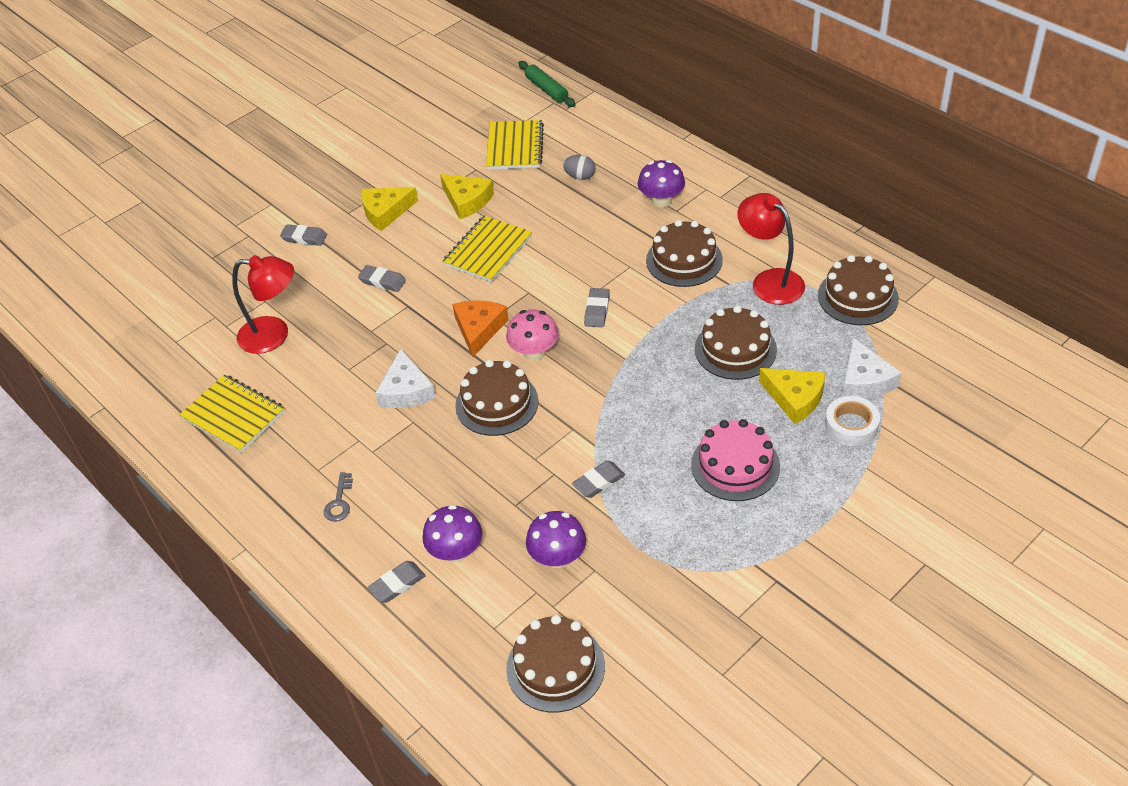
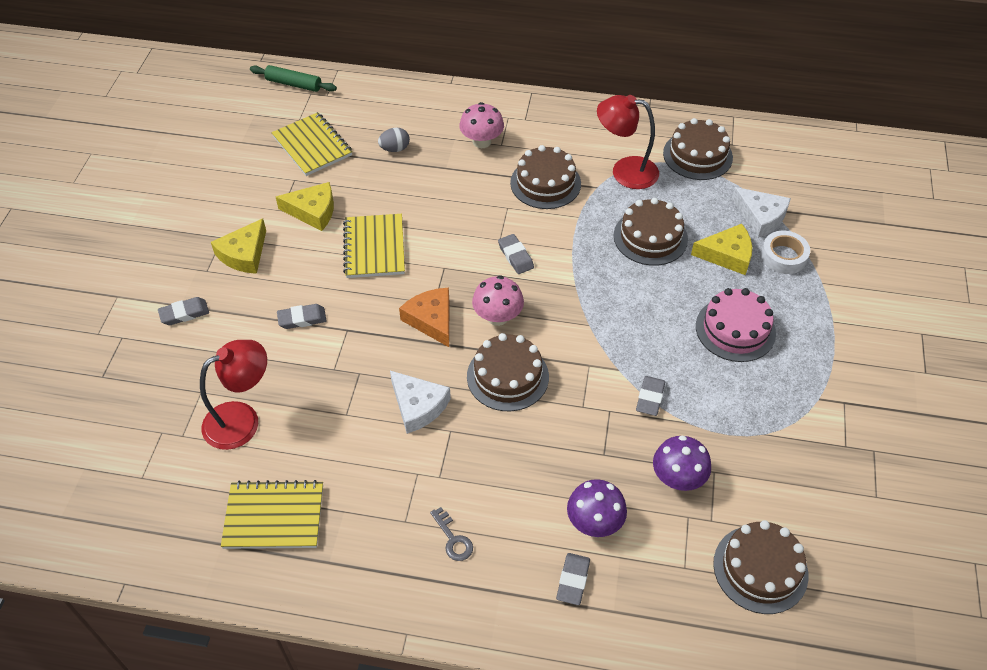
camera: 40 degrees left, 5 degrees up
purple mushroom [638,160,685,207] -> pink mushroom [460,102,504,148]

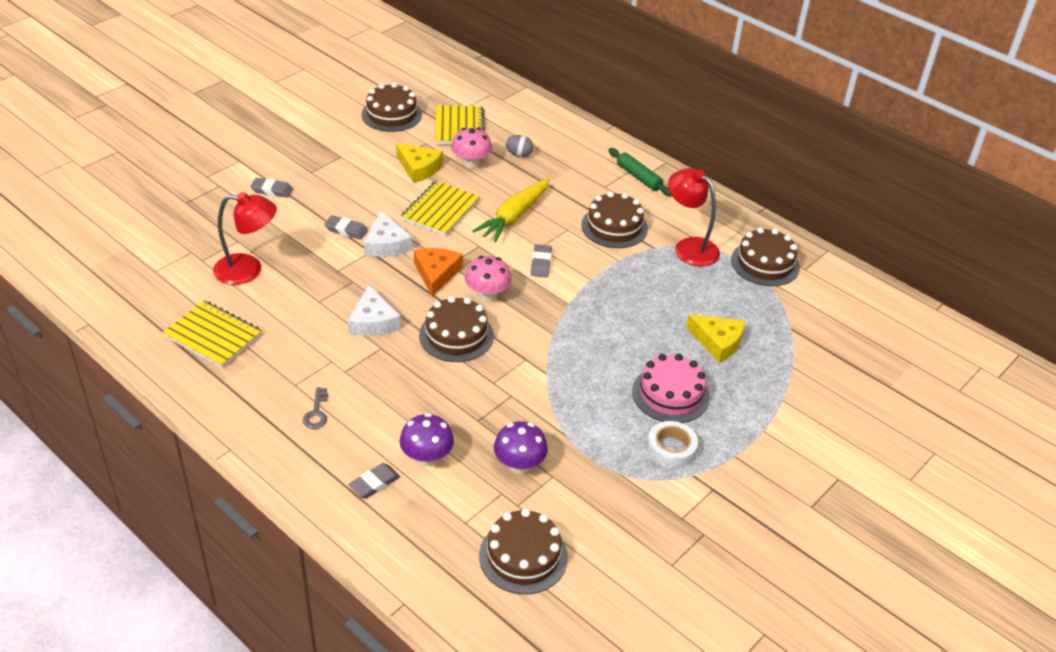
camera: 30 degrees right, 10 degrees down
yellow cheese [211,219,266,274] -> none
green rolling pin [250,65,337,92] -> green rolling pin moved to [609,148,672,196]
pink mushroom [460,102,504,148] -> pink mushroom moved to [451,128,492,169]
brown cake [614,198,688,266] -> brown cake moved to [361,83,422,132]
grey eraser [636,376,665,416] -> none
white cheese [732,187,791,238] -> white cheese moved to [364,211,412,257]
white tape [761,231,810,274] -> white tape moved to [647,421,698,468]
none -> yellow carrot [472,178,550,242]

